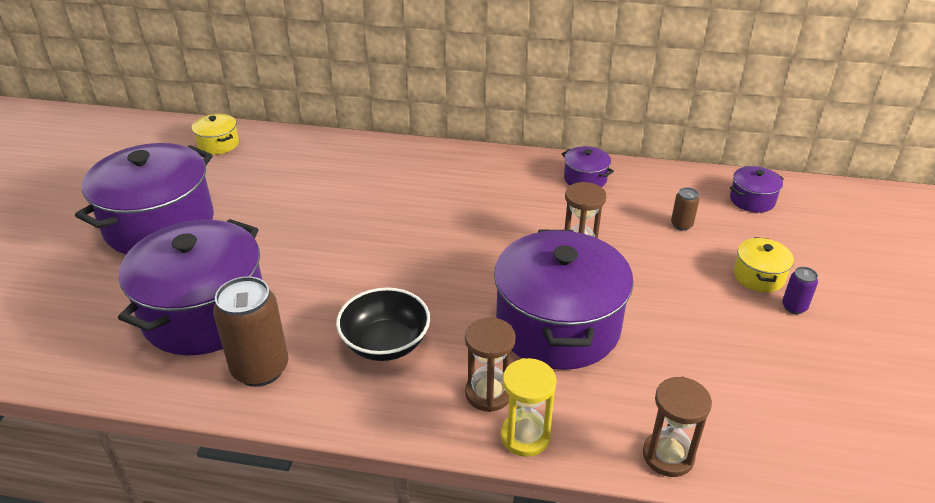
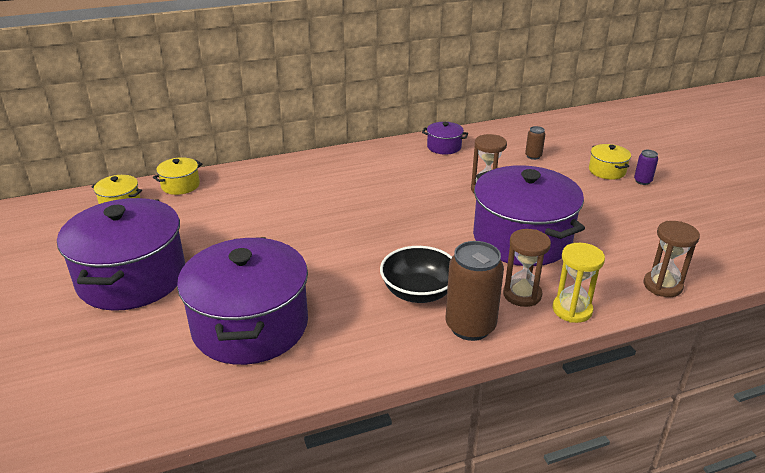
camera: 30 degrees left, 5 degrees down
brown can [213,276,288,387] -> brown can moved to [446,241,504,341]
purple pot [730,166,784,213] -> none
none -> yellow pot [153,157,202,195]

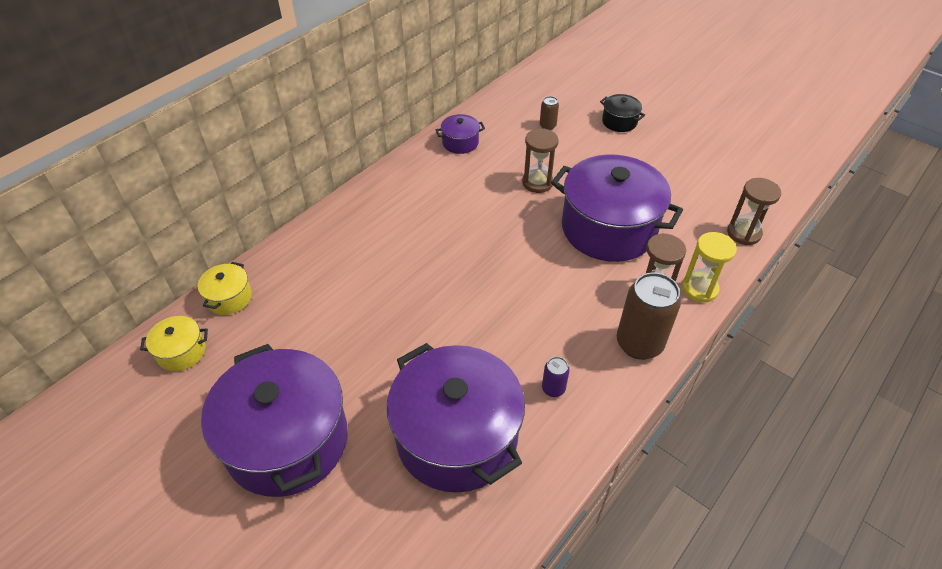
camera: 30 degrees left, 15 degrees up
black bowl [380,246,452,303] -> none
yellow pot [589,144,631,179] -> black pot [600,94,645,132]
purple can [634,150,658,185] -> purple can moved to [542,357,569,397]

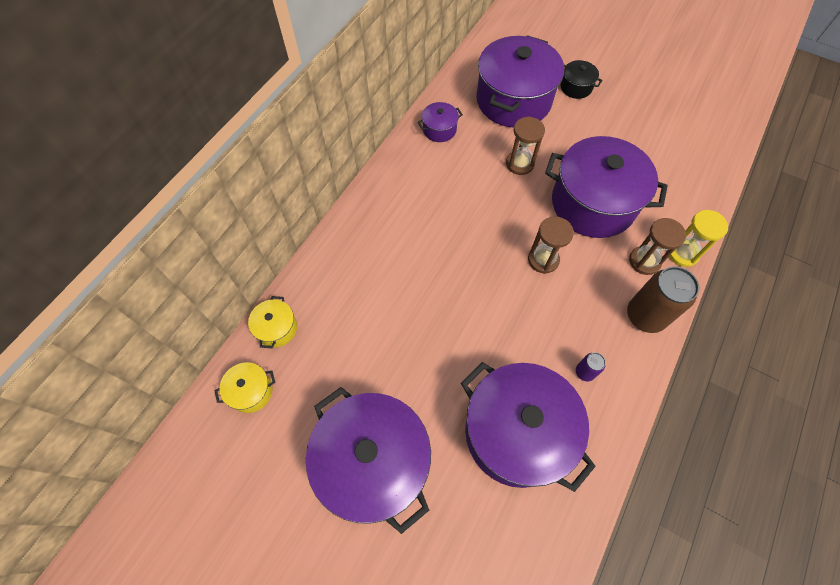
camera: 10 degrees left, 15 degrees up
brown can [540,96,559,130] -> purple pot [476,35,564,128]
brown hourglass [727,178,781,245] -> brown hourglass moved to [528,216,574,274]

